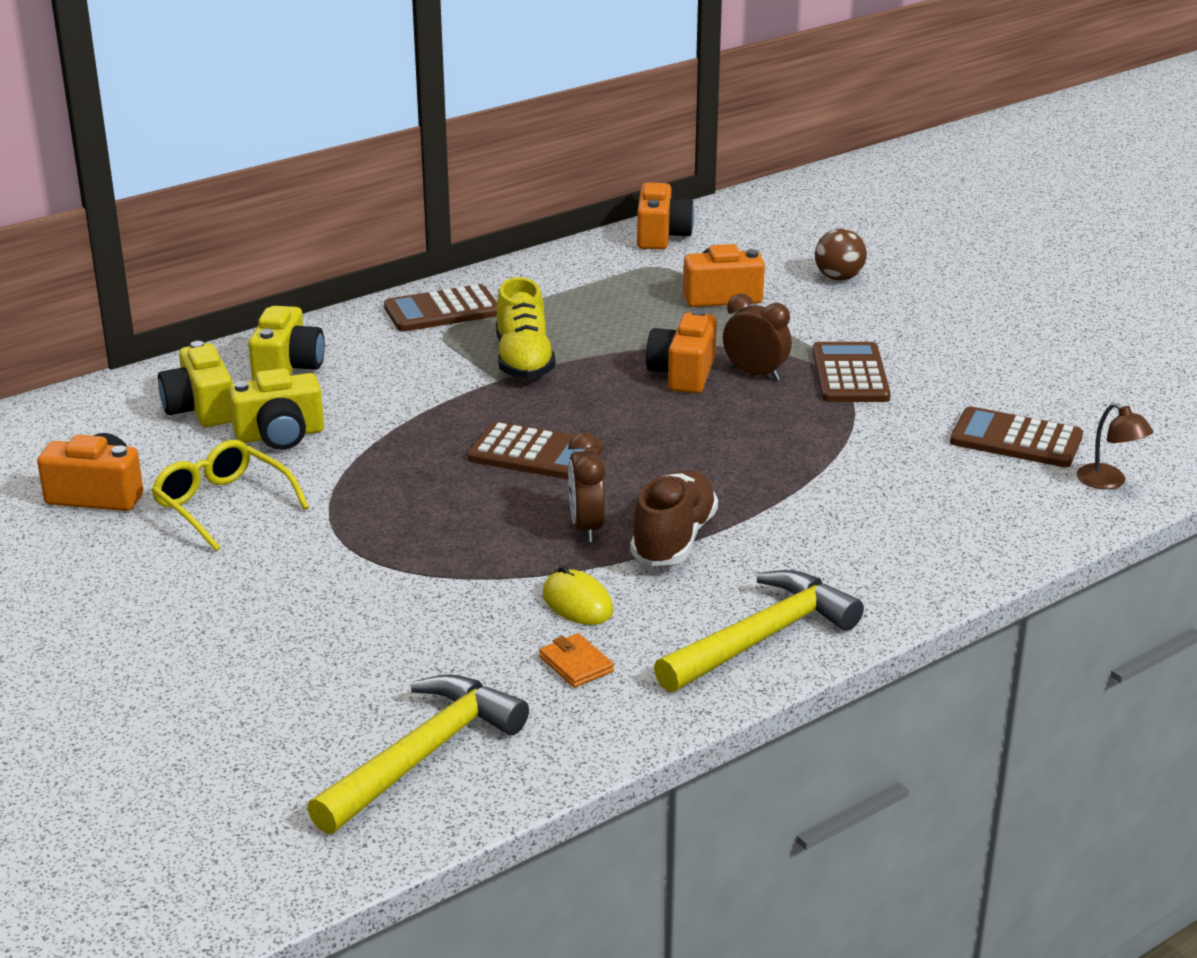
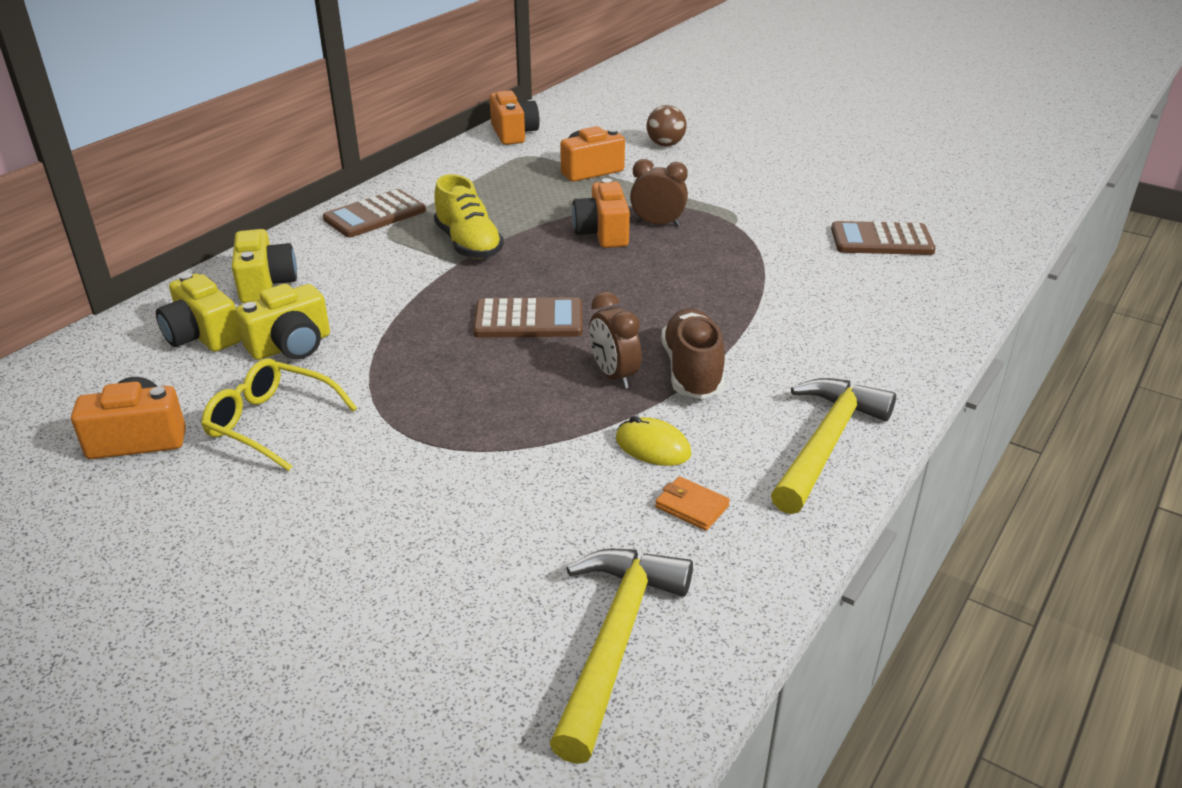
camera: 20 degrees left, 5 degrees up
brown calculator [812,342,891,402] -> none
brown lamp [1077,403,1153,489] -> none

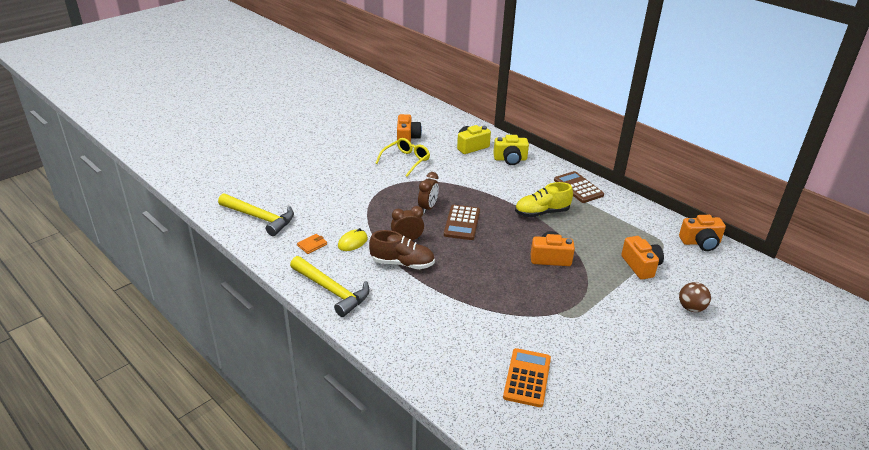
camera: 100 degrees right, 0 degrees up
yellow camera [236,284,330,360] -> none
brown clock [630,159,688,227] -> brown clock moved to [418,172,439,214]
brown calculator [831,221,936,255] -> orange calculator [503,348,551,407]

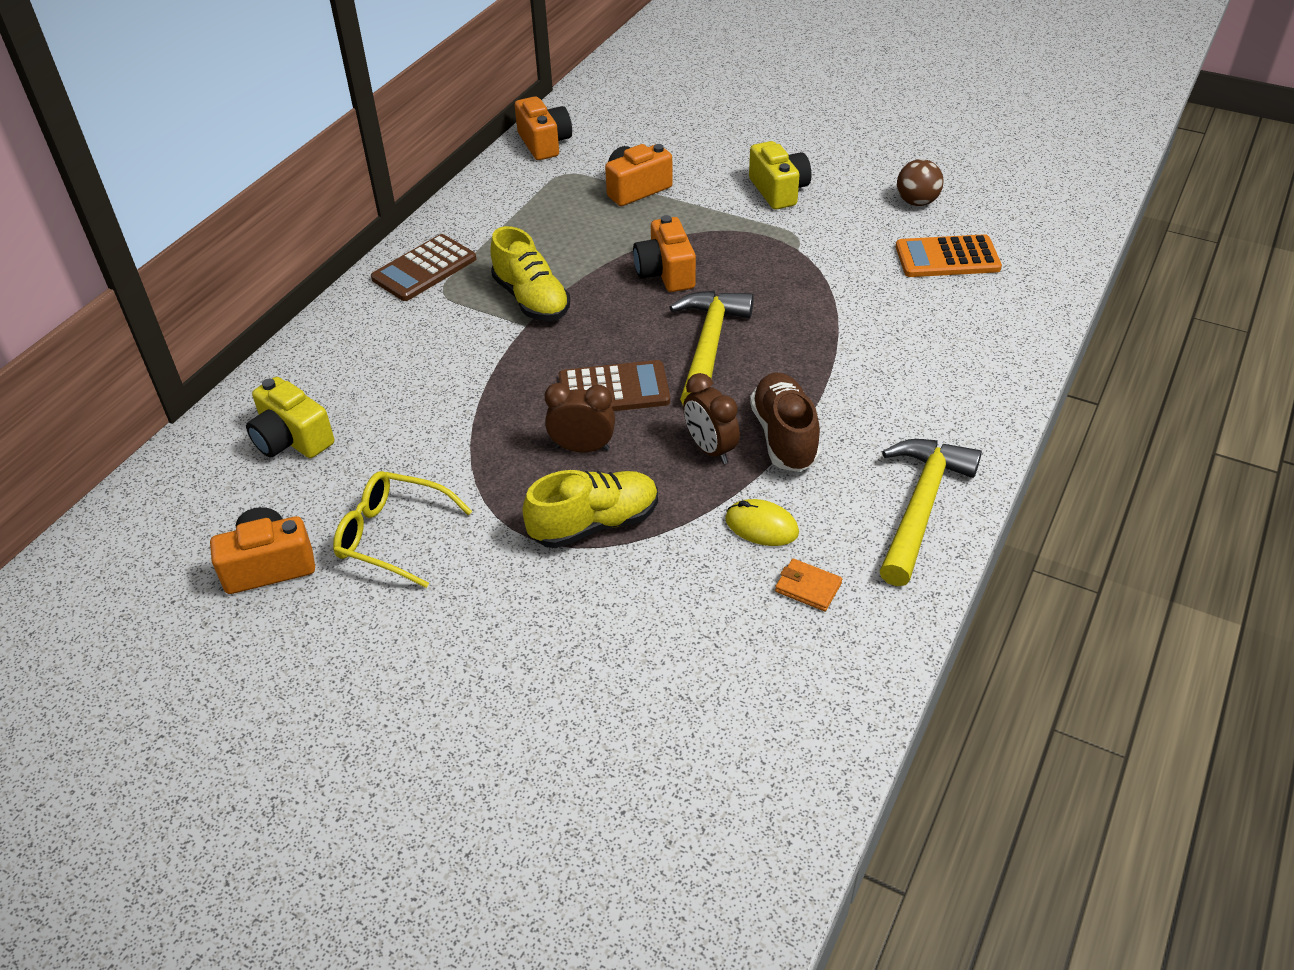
camera: 105 degrees left, 10 degrees up
yellow hammer [218,193,294,236] -> yellow hammer moved to [669,291,754,404]
yellow camera [493,135,529,165] -> yellow camera moved to [749,141,812,210]
brown ball [679,282,711,312] -> brown ball moved to [897,159,944,206]
none -> yellow shoe [522,470,658,548]

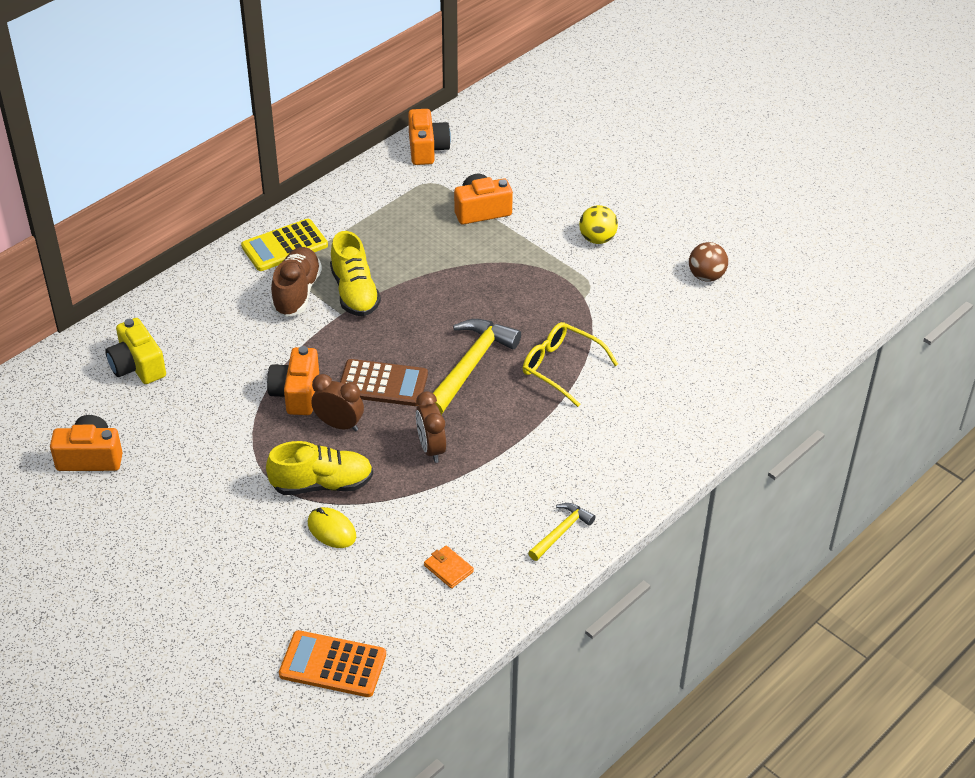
camera: 15 degrees right, 0 degrees up
yellow glasses [333,471,472,588] -> yellow glasses moved to [523,322,618,407]
brown calculator [371,234,476,301] -> yellow calculator [241,219,328,271]
orange camera [633,215,696,292] -> orange camera moved to [267,346,319,415]
yellow mouse [725,499,799,546] -> yellow mouse moved to [308,507,356,548]
yellow camera [749,141,812,210] -> yellow ball [579,205,618,244]
brown shoe [750,373,820,472] -> brown shoe moved to [271,247,322,317]
yellow hammer [880,439,982,586] -> yellow hammer [528,503,596,561], size x0.55
orange calculator [896,234,1002,277] -> orange calculator moved to [279,630,386,697]

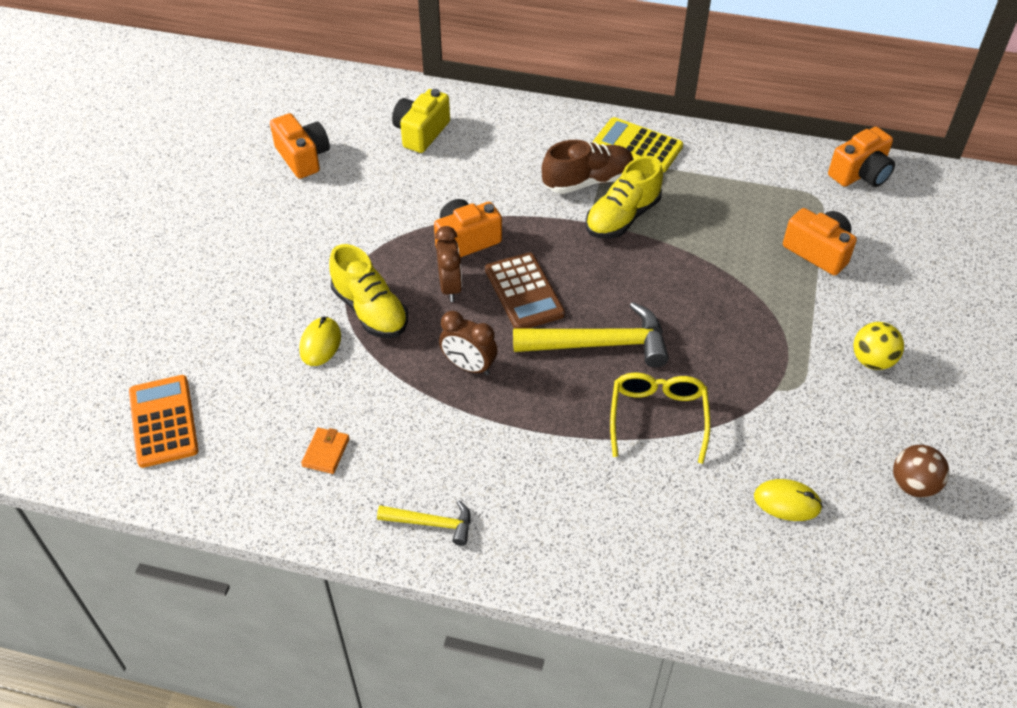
camera: 60 degrees right, 5 degrees up
brown clock [416,391,446,463] -> brown clock turned 105 degrees counterclockwise [439,311,498,375]
none -> yellow mouse [754,479,823,521]

